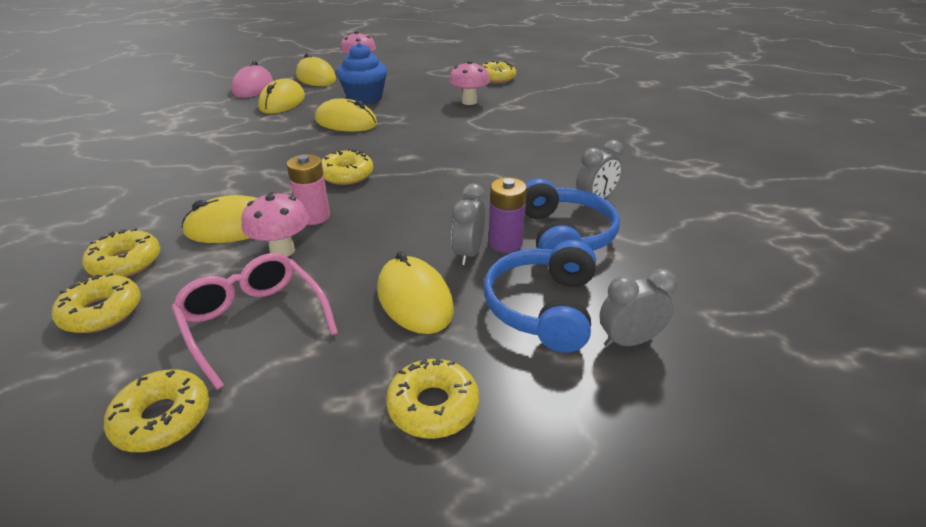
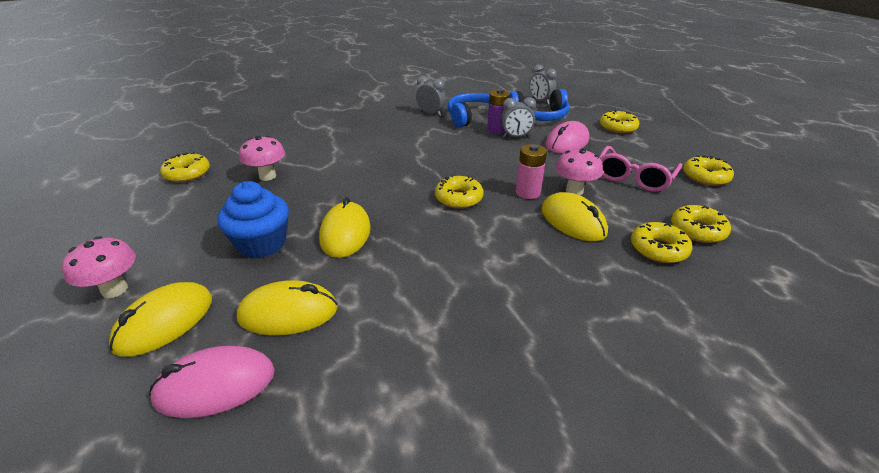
camera: 110 degrees left, 0 degrees up
yellow mouse [377,251,454,334] -> pink mouse [545,121,589,154]

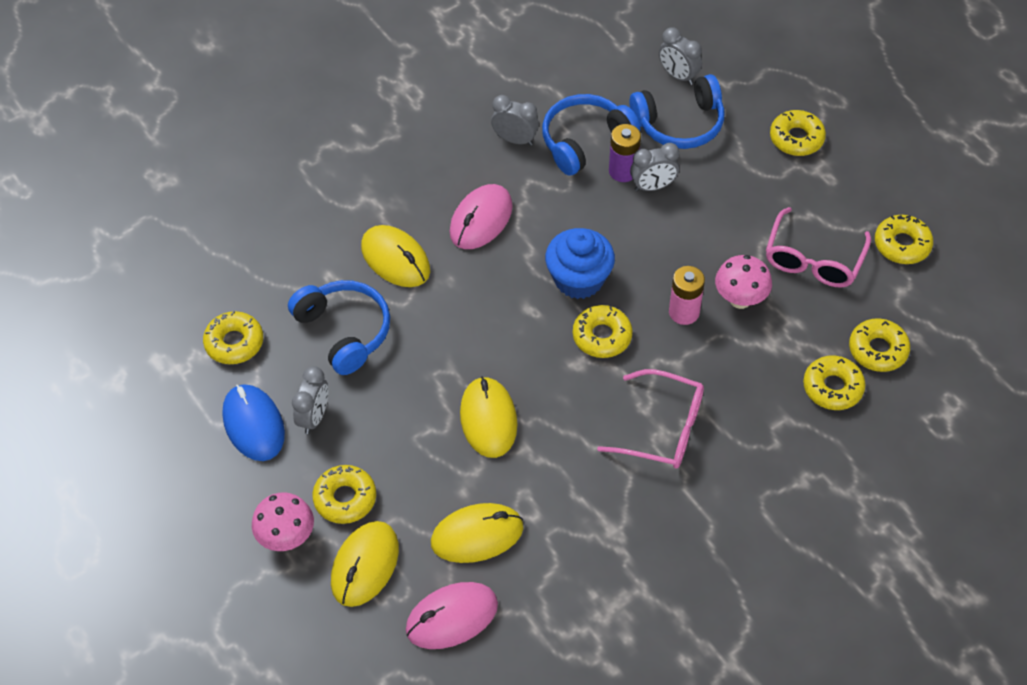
camera: 10 degrees left, 20 degrees up
blue cupcake [217,181,289,258] -> blue cupcake moved to [545,228,615,299]
pink mushroom [239,136,285,181] -> blue headphones [288,280,390,375]
yellow mouse [541,192,608,241] -> yellow mouse moved to [361,225,430,287]
pink mouse [545,121,589,154] -> pink mouse moved to [450,184,513,249]
none -> blue mouse [222,384,285,461]
none -> grey clock [292,366,328,434]
none -> yellow donut [312,465,376,524]
none -> pink glasses [597,369,704,468]

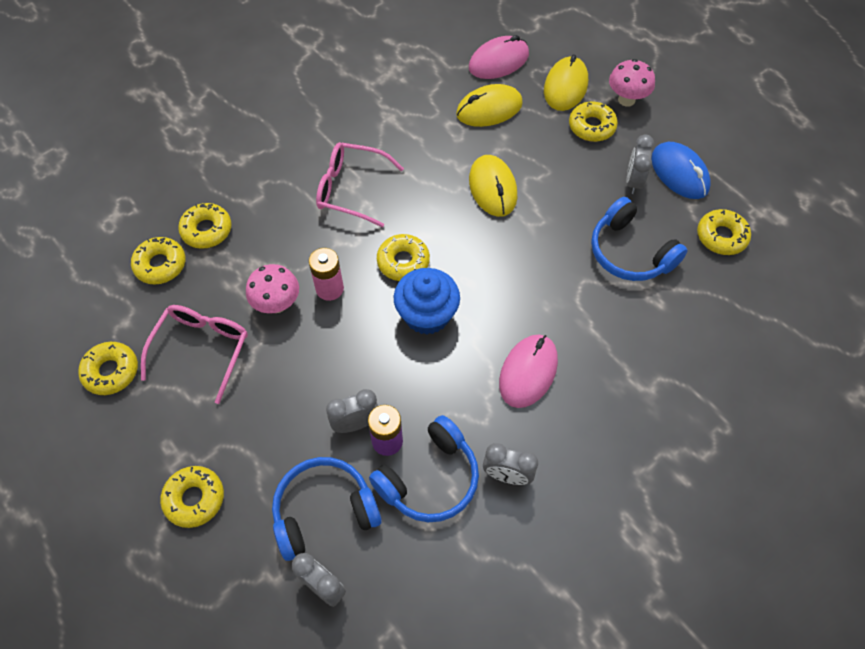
camera: 175 degrees right, 5 degrees up
yellow mouse [361,225,430,287] -> none

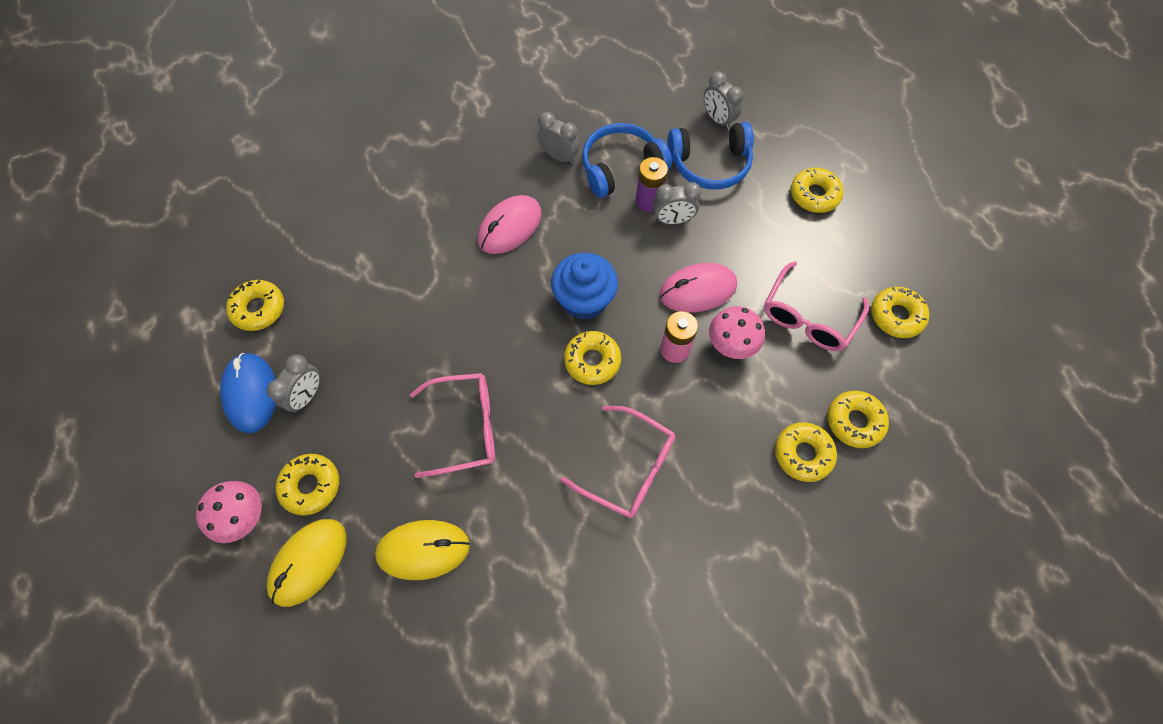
camera: 165 degrees left, 5 degrees up
pink mouse [469,35,529,79] -> pink mouse moved to [660,263,737,313]
yellow mouse [469,155,517,217] -> pink glasses [410,373,495,478]
blue headphones [591,197,688,281] -> none

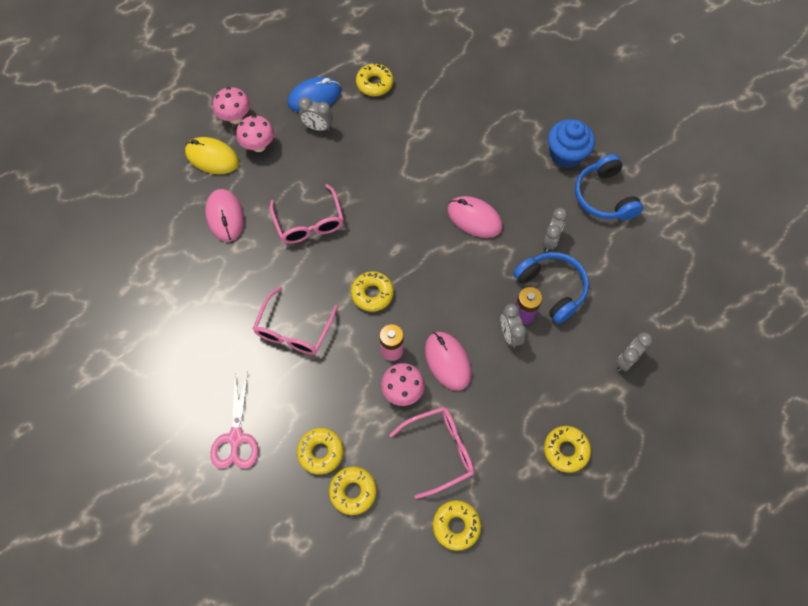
camera: 80 degrees right, 0 degrees up
yellow donut [276,454,339,516] -> pink mushroom [236,115,274,152]
yellow mouse [375,520,470,580] -> pink mouse [205,189,244,242]
blue cupcake [551,253,618,320] -> blue cupcake moved to [548,119,595,168]
blue headphones [667,122,754,189] -> blue headphones moved to [575,154,643,220]
pink glasses [764,261,869,351] -> pink glasses turned 135 degrees clockwise [389,407,474,499]
none -> pink scissors [210,372,258,469]

